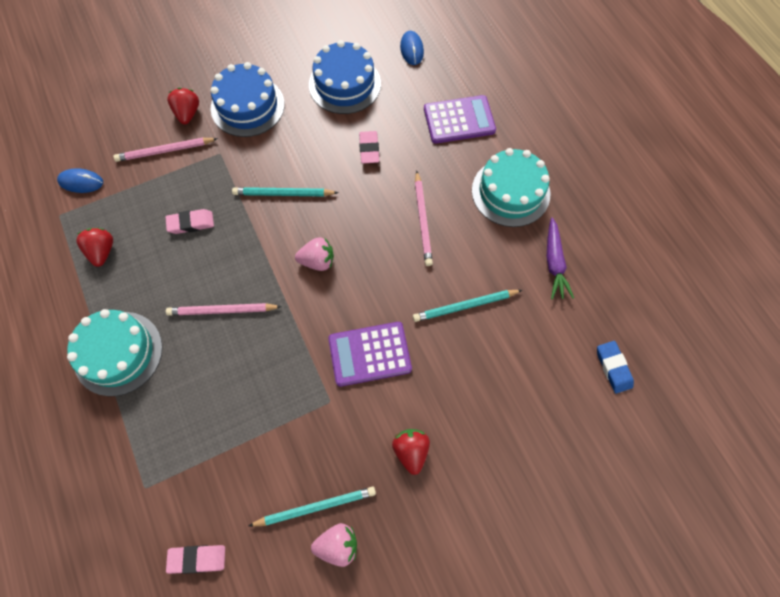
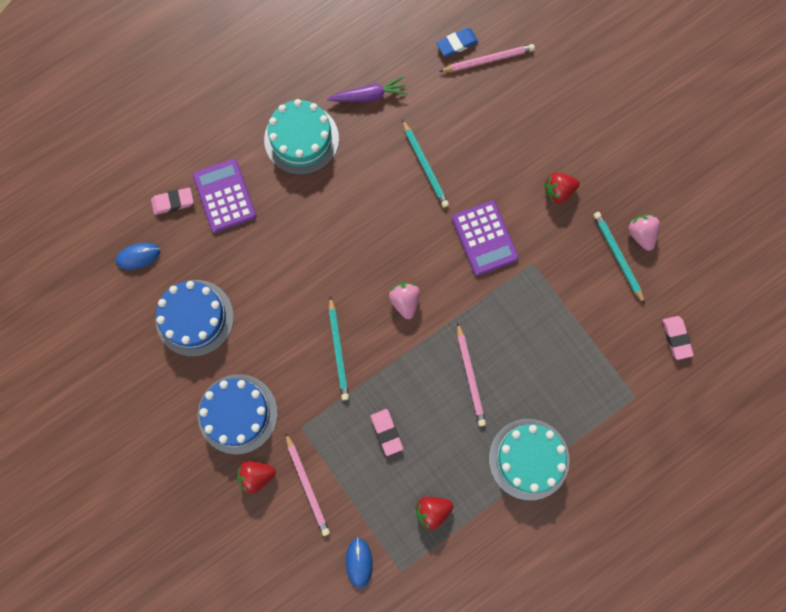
camera: 100 degrees left, 10 degrees up
pink eraser [359,131,379,164] -> pink eraser moved to [151,188,194,215]
pink pencil [415,171,433,266] -> pink pencil moved to [439,44,535,72]

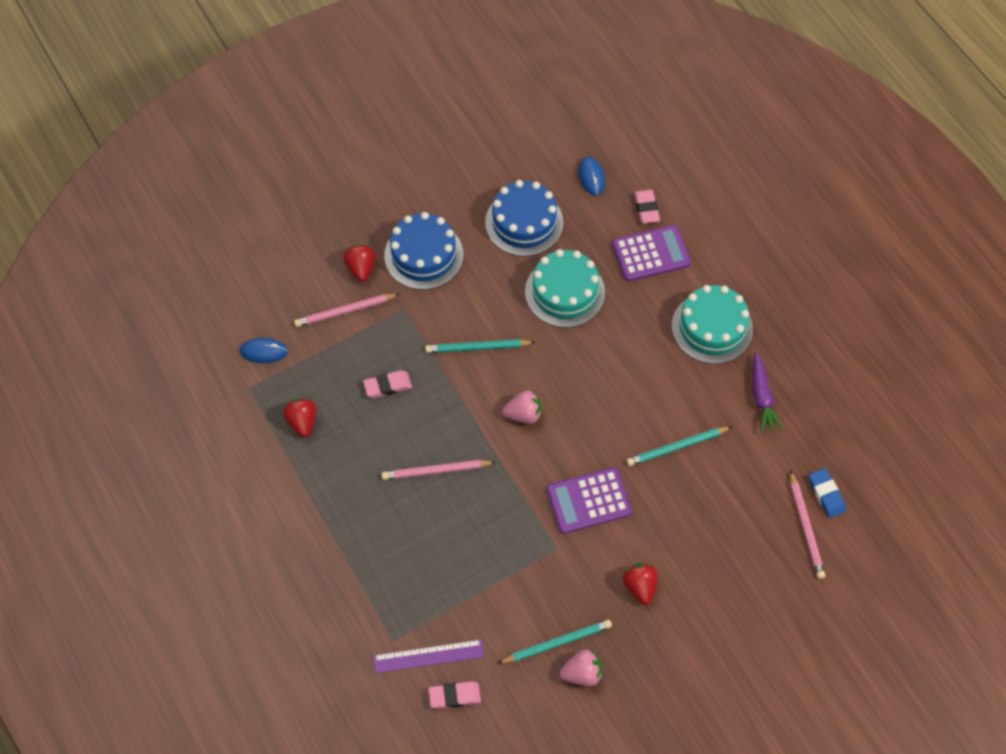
camera: 95 degrees right, 15 degrees down
turquoise cake [489,419,569,500] -> turquoise cake moved to [525,249,605,328]
none -> purple ruler [373,640,484,673]

